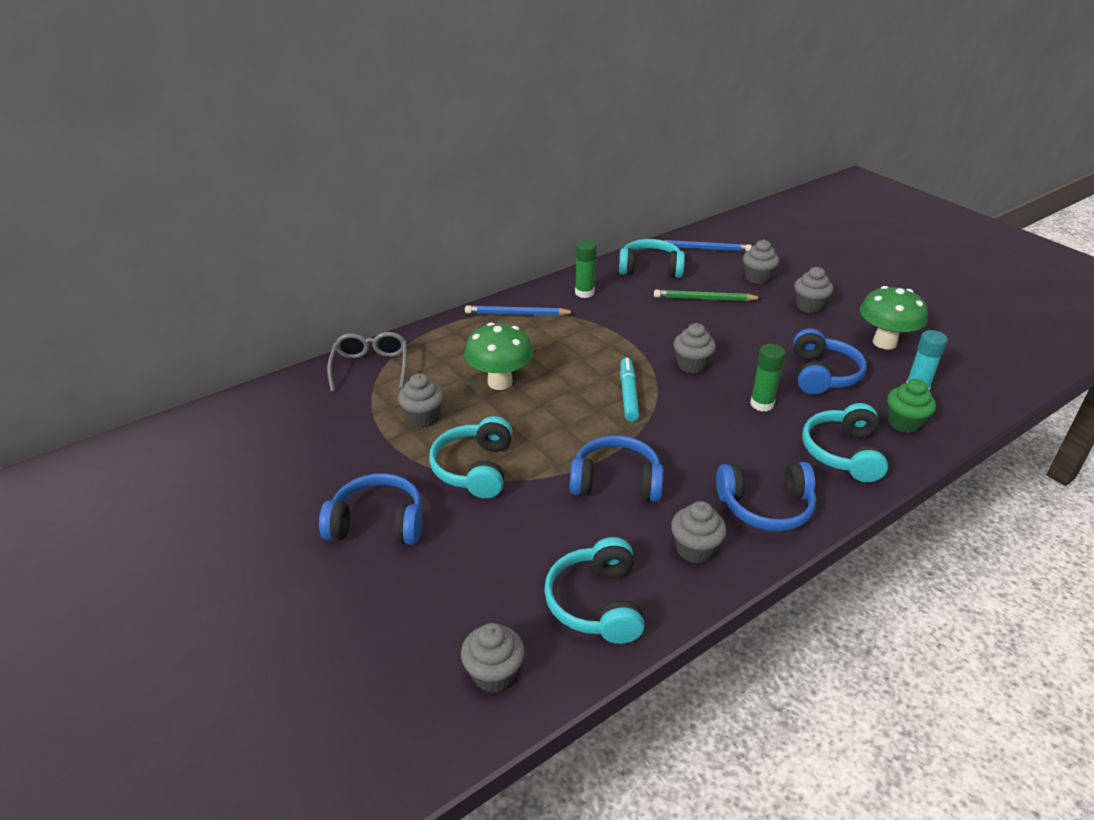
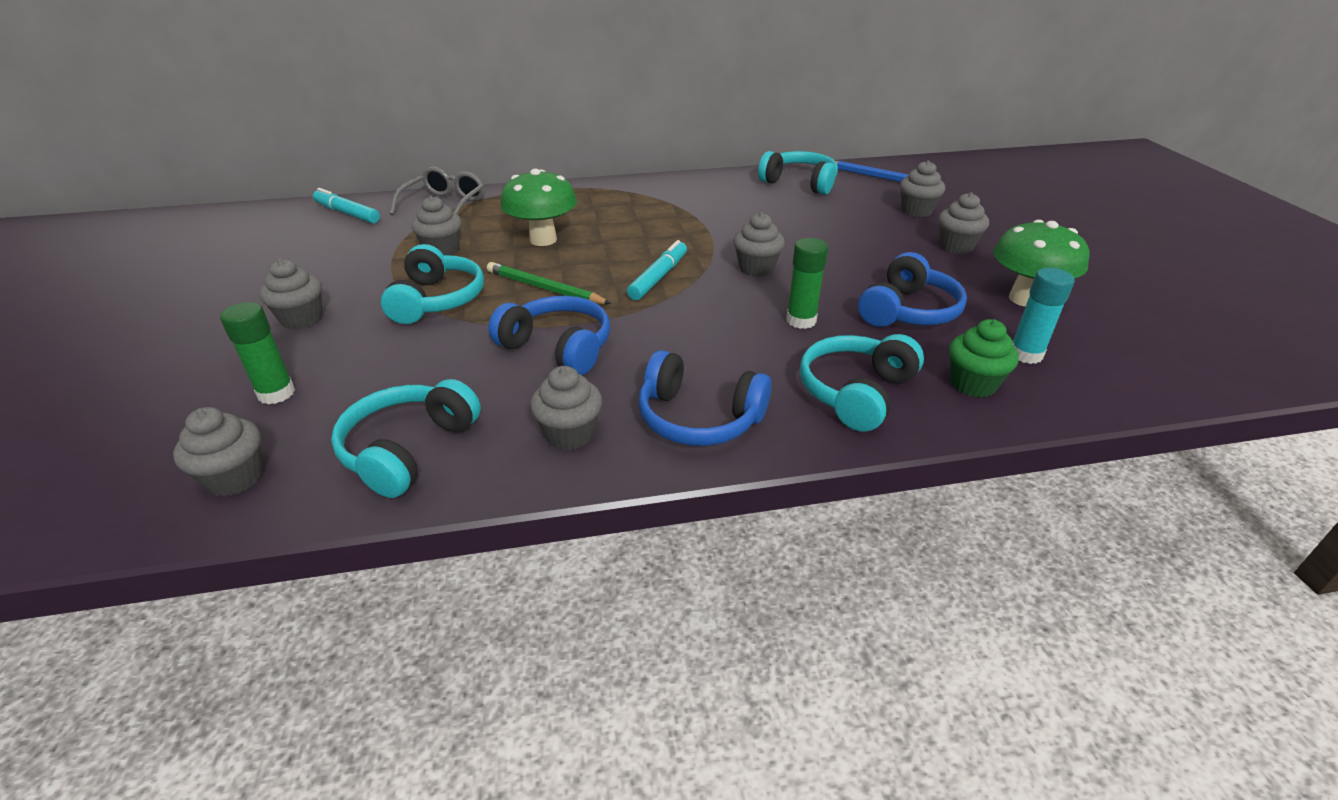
camera: 25 degrees right, 0 degrees up
blue headphones [319,473,422,545] -> grey cupcake [260,259,322,329]
turquoise headphones [429,416,512,498] -> turquoise headphones turned 150 degrees clockwise [381,244,484,324]
blue pencil [465,305,575,316] -> none
green glue stick [575,240,597,298] -> green glue stick moved to [220,302,295,404]
green pencil [654,290,761,301] -> green pencil moved to [487,262,611,304]
none -> turquoise marker [313,188,380,223]

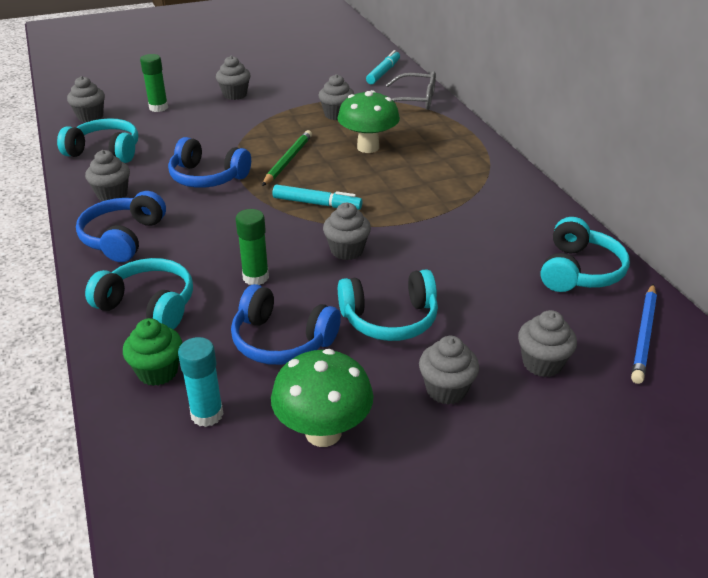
camera: 80 degrees right, 0 degrees up
turquoise headphones [381,244,484,324] -> turquoise headphones moved to [338,269,438,341]
blue headphones [488,296,610,375] -> blue headphones turned 90 degrees clockwise [168,137,251,188]

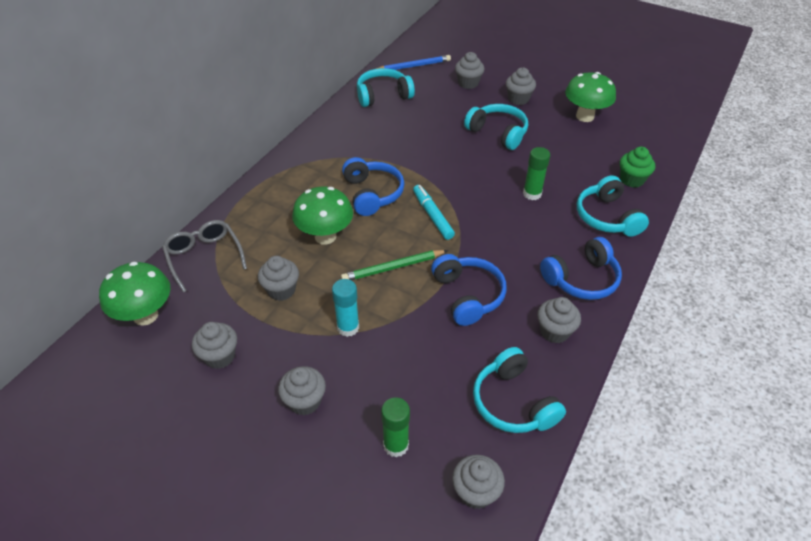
camera: 130 degrees left, 10 degrees up
turquoise glue stick [178,337,223,427] -> turquoise glue stick moved to [332,279,359,337]
blue headphones [231,284,341,365] -> blue headphones moved to [342,157,404,216]
grey cupcake [323,203,371,260] -> grey cupcake moved to [192,322,237,369]
turquoise marker [366,50,400,84] -> green mushroom [99,262,170,326]

